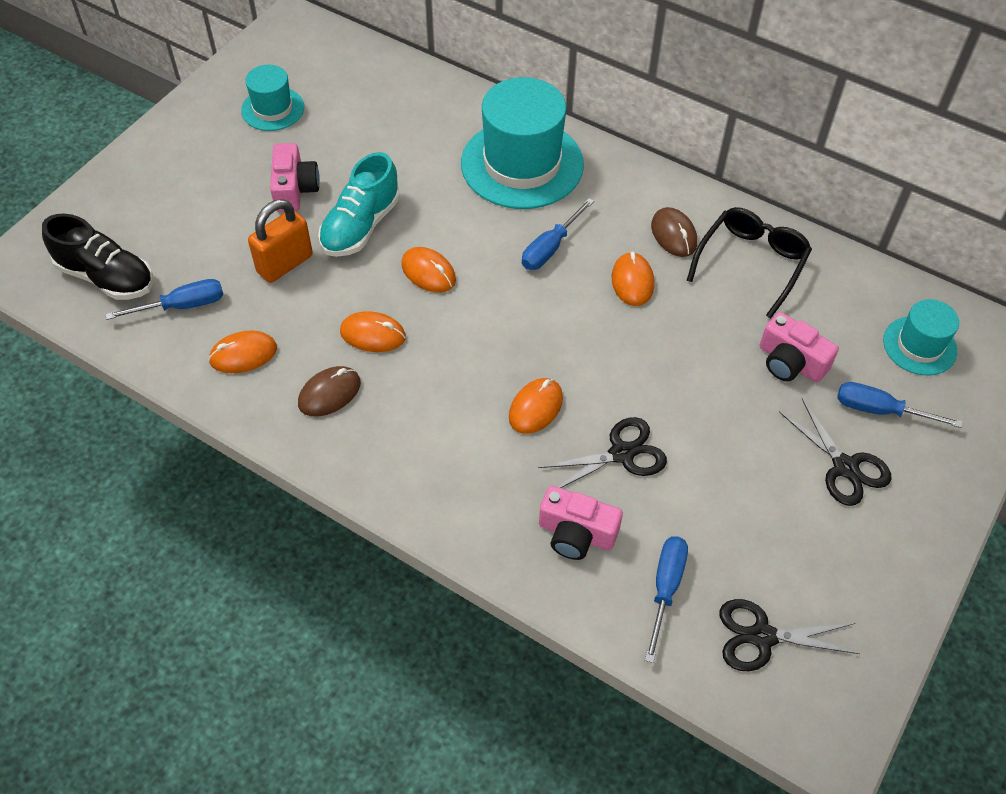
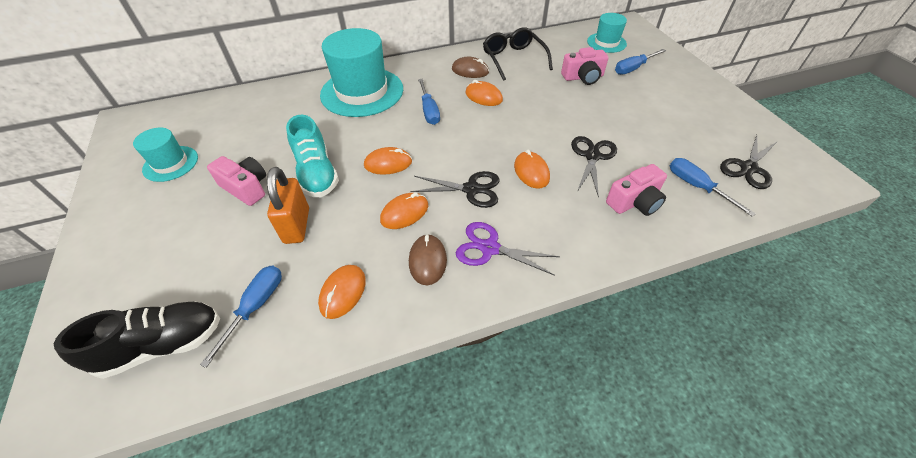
camera: 50 degrees left, 5 degrees down
black scissors [779,398,892,506] -> black scissors moved to [410,171,500,208]
none -> purple scissors [456,222,560,276]

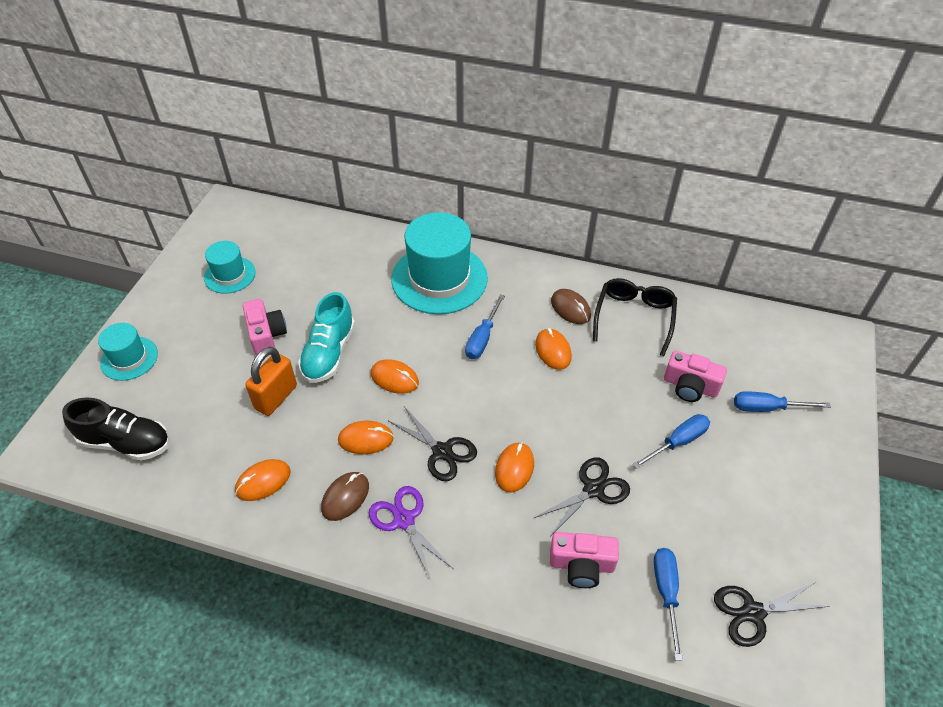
camera: 35 degrees right, 0 degrees up
blue screwdriver [200,266,282,368] -> blue screwdriver moved to [632,414,710,469]
turquoise hat [587,13,627,53] -> turquoise hat moved to [98,323,158,381]

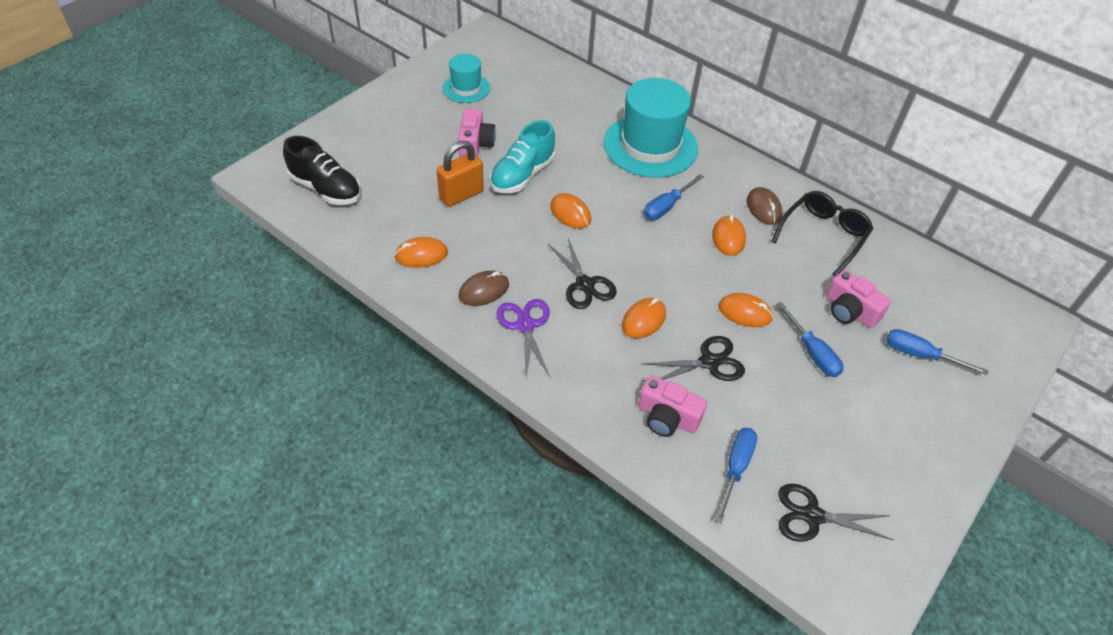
camera: 20 degrees right, 0 degrees up
turquoise hat [98,323,158,381] -> none
orange mouse [338,421,394,454] -> orange mouse moved to [718,293,773,327]
blue screwdriver [632,414,710,469] -> blue screwdriver turned 75 degrees clockwise [776,302,843,377]

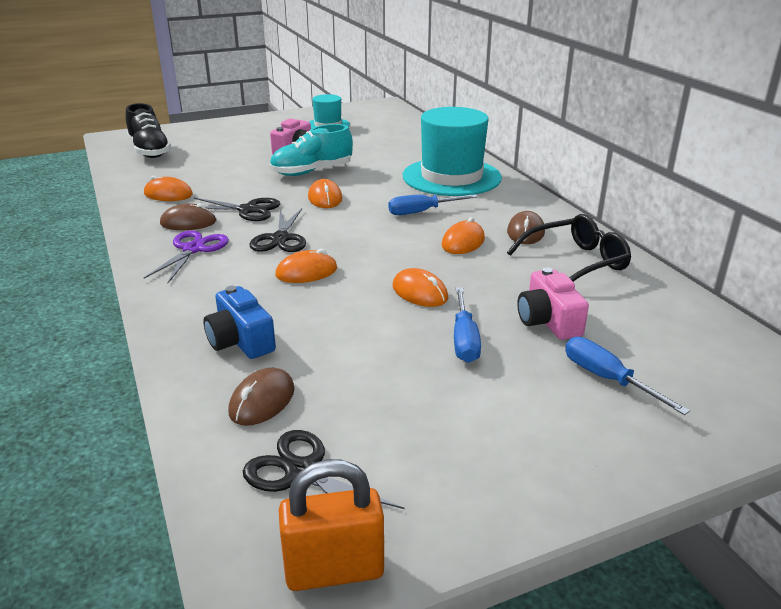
camera: 30 degrees right, 20 degrees down
orange padlock [437,141,484,207] -> orange padlock moved to [279,459,384,591]
pink camera [638,375,707,437] -> blue camera [204,286,276,359]
black scissors [642,336,745,381] -> black scissors moved to [194,198,281,221]
blue screwdriver [715,428,757,523] -> brown mouse [228,368,295,426]

